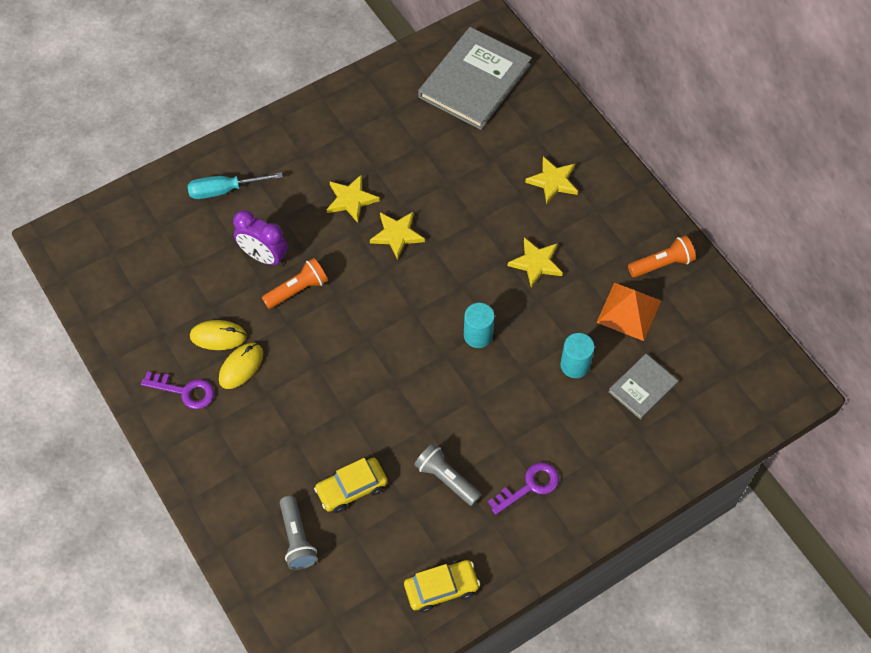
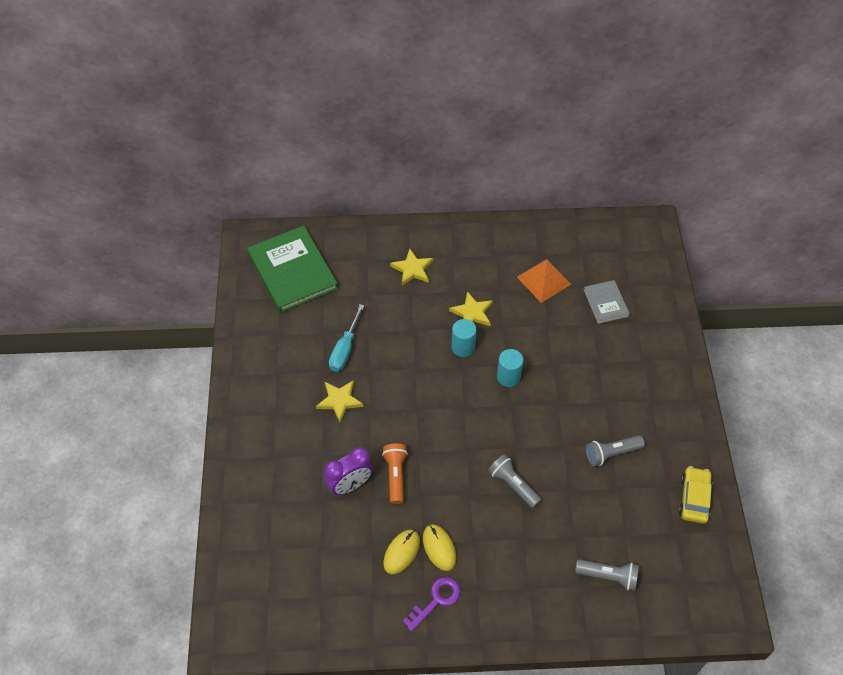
camera: 60 degrees left, 5 degrees down
turquoise screwdriver [187,172,283,199] -> turquoise screwdriver moved to [329,304,365,372]
yellow car [314,457,388,513] -> none
yellow star [370,211,425,260] -> none
grey book [418,27,532,130] -> green book [247,226,338,313]
purple key [488,462,559,515] -> none
turquoise cylinder [560,333,595,378] -> turquoise cylinder moved to [452,319,476,357]
orange flashlight [628,236,696,277] -> none
none -> grey flashlight [488,454,541,508]

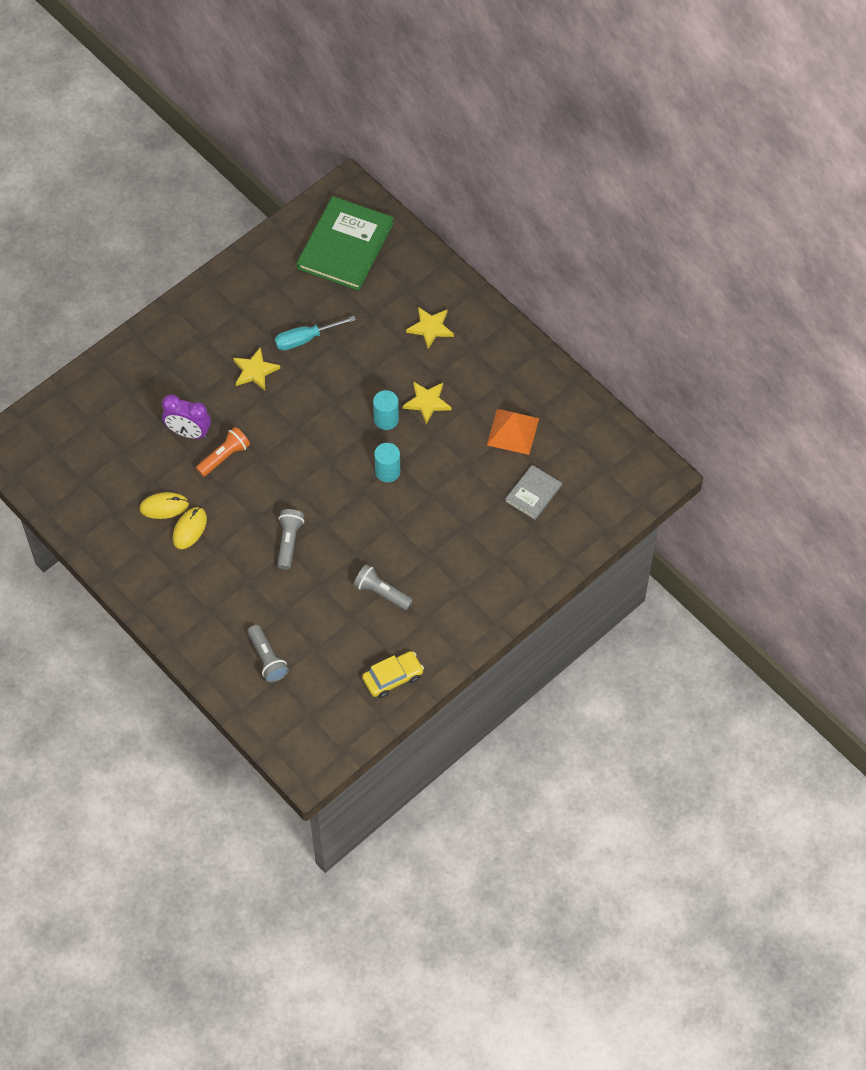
camera: 50 degrees right, 5 degrees up
purple key [403,577,461,632] -> none

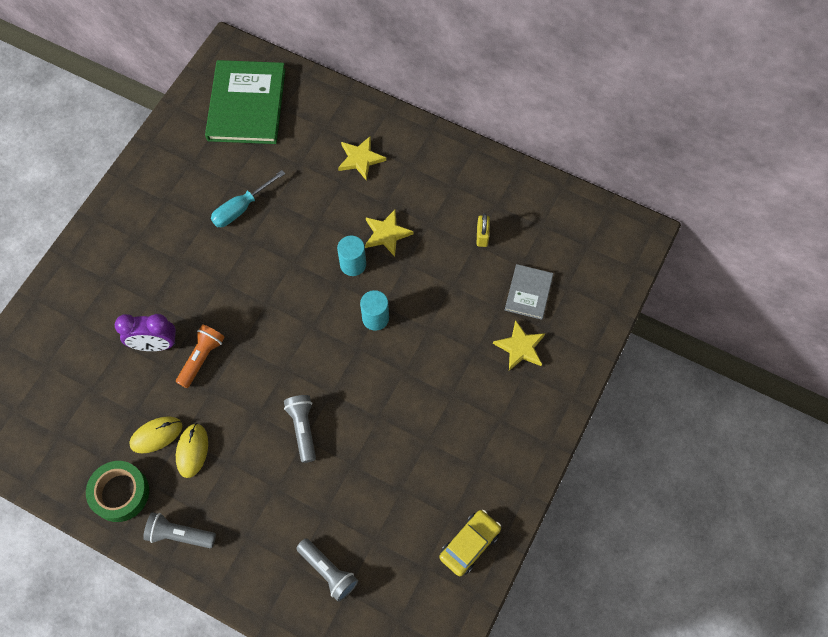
camera: 20 degrees left, 5 degrees up
yellow star [233,347,280,390] -> yellow star moved to [493,320,545,371]
grey flashlight [354,564,413,610] -> grey flashlight moved to [143,512,216,548]
orange pyramid [487,409,539,455] -> yellow padlock [477,213,490,247]
none -> green tape [86,461,149,522]

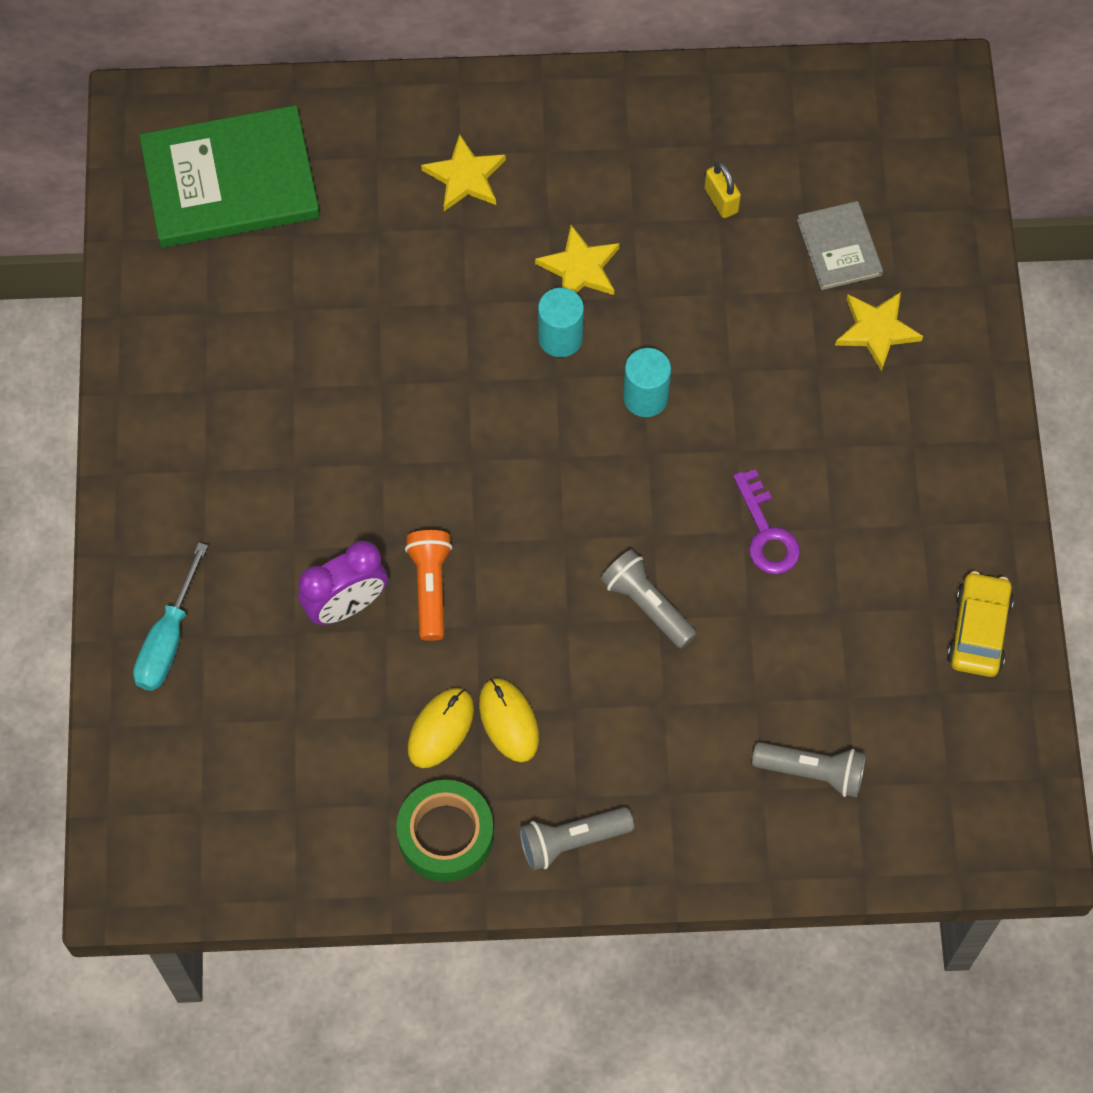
camera: 30 degrees left, 0 degrees up
green book [205,60,286,144] -> green book turned 75 degrees counterclockwise [139,105,320,248]
turquoise screwdriver [211,170,285,227] -> turquoise screwdriver moved to [133,543,208,691]
none -> purple key [733,469,800,574]

